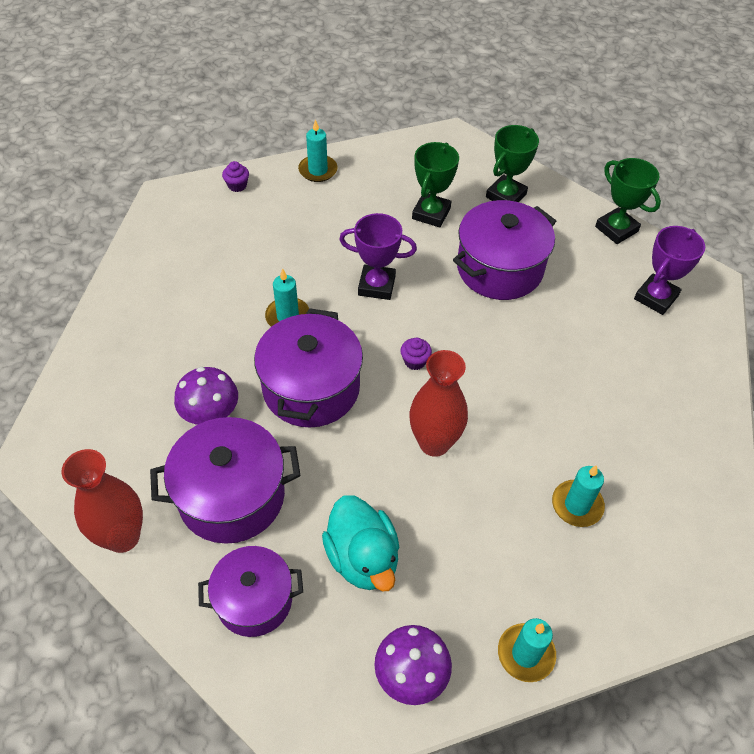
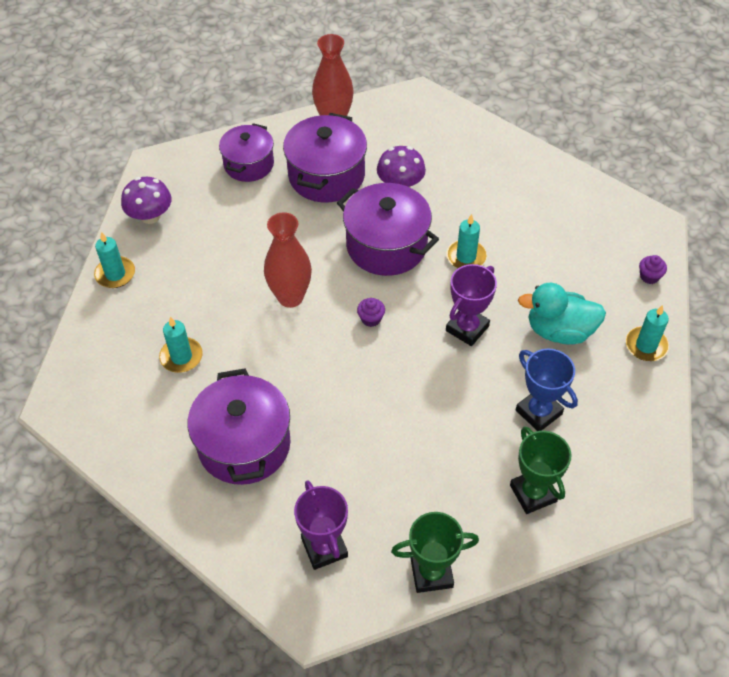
camera: 120 degrees right, 0 degrees up
turquoise duck [322,495,399,591] -> turquoise duck moved to [518,283,606,345]
green trophy [412,142,459,227] -> blue trophy [516,348,578,431]
purple pot [453,200,556,300] -> purple pot moved to [188,368,291,485]

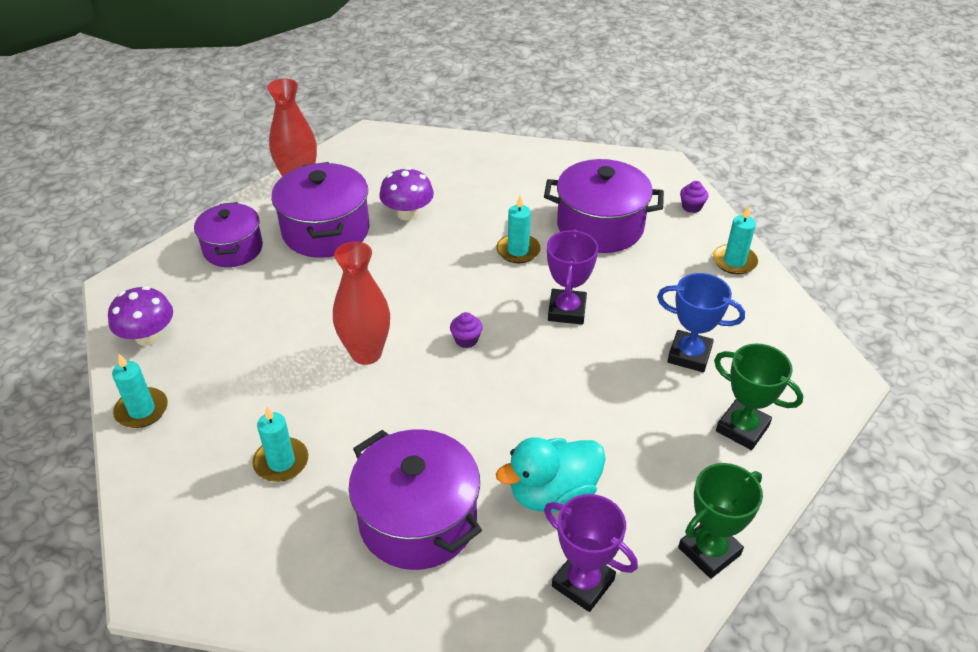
camera: 30 degrees left, 10 degrees down
purple pot [337,183,439,276] -> purple pot moved to [544,159,664,253]
turquoise duck [518,283,606,345] -> turquoise duck moved to [496,437,606,512]

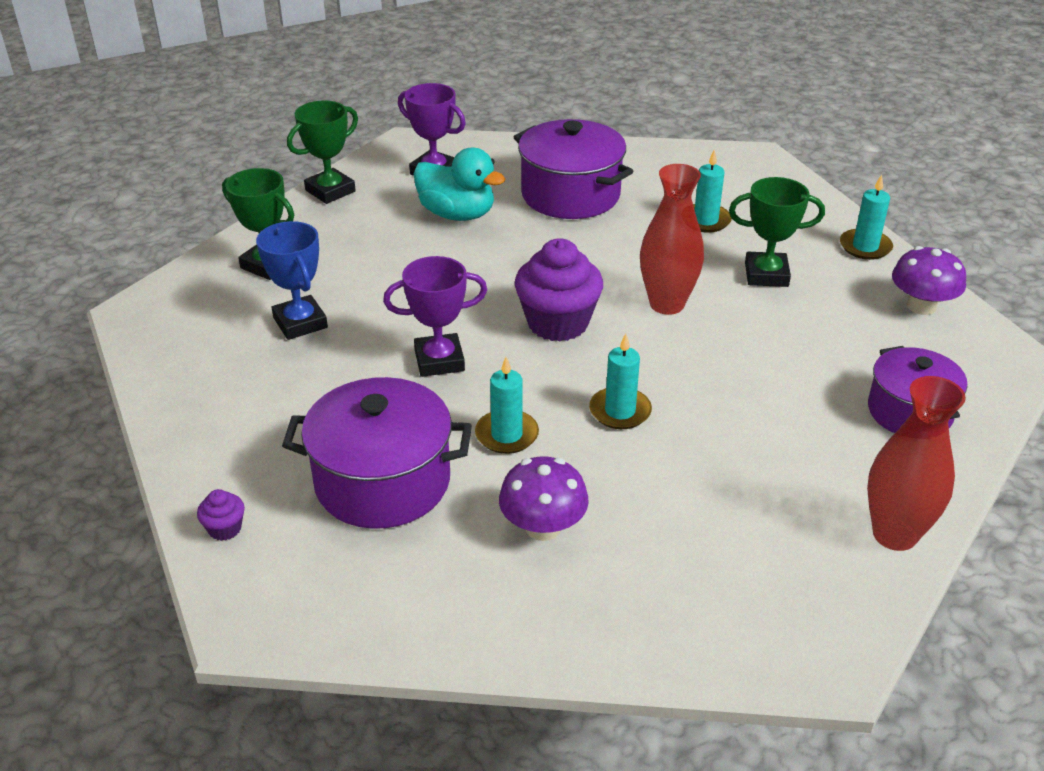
camera: 175 degrees right, 5 degrees down
purple pot [271,162,369,258] -> none
purple mushroom [379,167,434,220] -> purple mushroom moved to [499,457,589,541]
purple cupcake [450,312,483,348] -> purple cupcake [515,238,603,342], size x2.30
turquoise duck [496,437,606,512] -> turquoise duck turned 60 degrees clockwise [414,148,505,221]
purple trophy [547,229,598,325] -> purple trophy turned 75 degrees clockwise [383,256,487,377]
blue trophy [657,273,745,372] -> blue trophy turned 45 degrees clockwise [256,221,328,340]
turquoise candle [713,206,758,274] -> turquoise candle moved to [589,333,652,429]
none -> green trophy [729,177,825,287]

